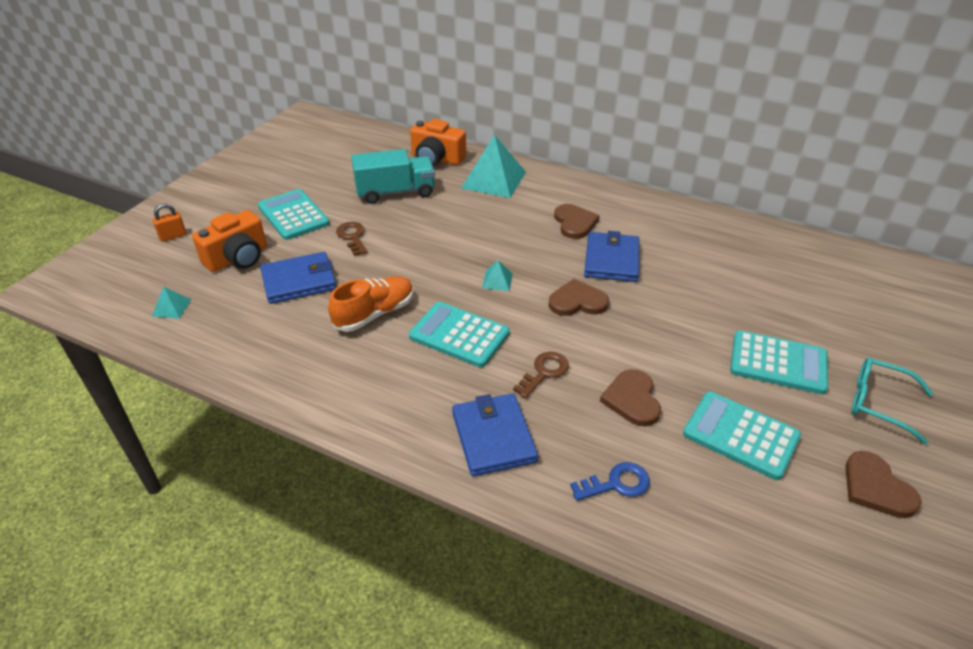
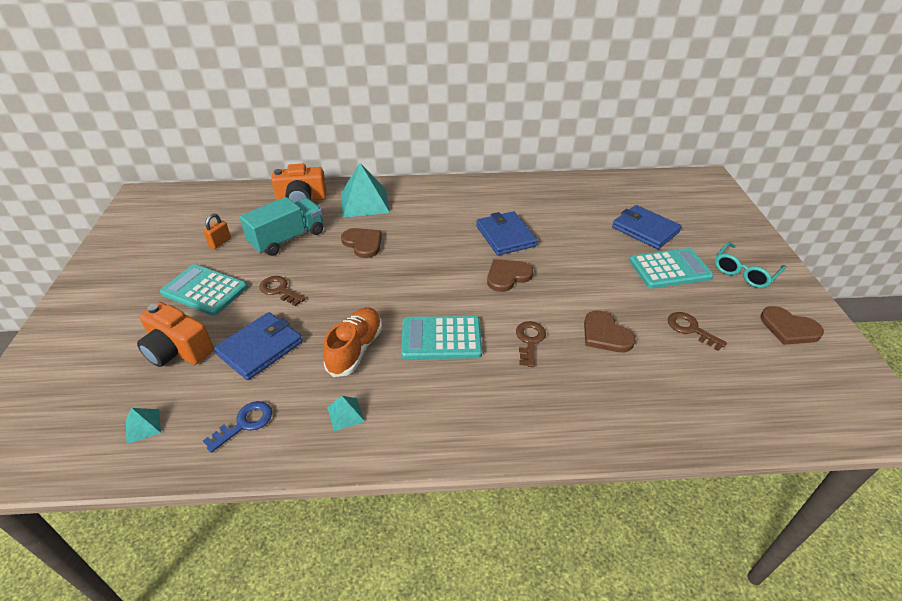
camera: 30 degrees left, 0 degrees up
orange padlock [153,203,186,242] -> orange padlock moved to [203,214,231,249]
orange camera [192,210,267,272] -> orange camera turned 105 degrees clockwise [137,302,214,367]
blue wallet [452,393,538,476] -> blue wallet moved to [612,205,682,249]
turquoise pyramid [482,260,513,291] -> turquoise pyramid moved to [327,396,365,431]
brown heart [554,204,600,239] -> brown heart moved to [341,228,382,258]
blue key [570,462,650,501] -> blue key moved to [203,401,272,453]
turquoise calculator [683,392,801,480] -> brown key [668,312,727,351]
turquoise glasses [852,357,933,445] -> turquoise glasses turned 45 degrees counterclockwise [715,242,786,288]

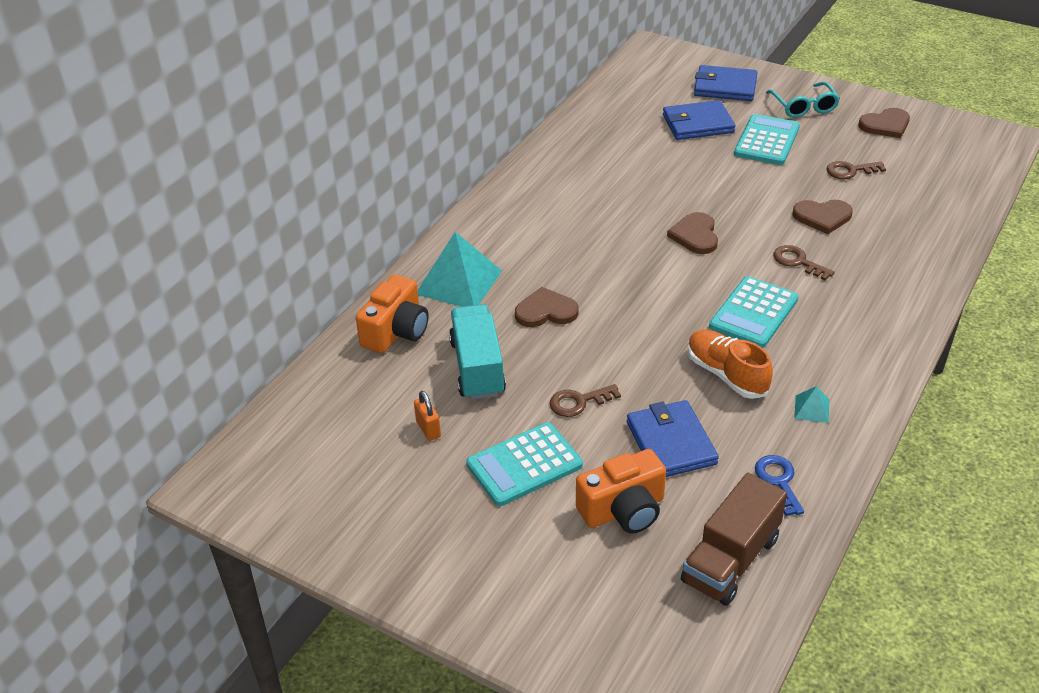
camera: 55 degrees left, 0 degrees up
turquoise pyramid [126,408,161,444] -> brown truck [681,473,787,606]
blue wallet [476,211,538,255] -> blue wallet moved to [694,65,758,101]

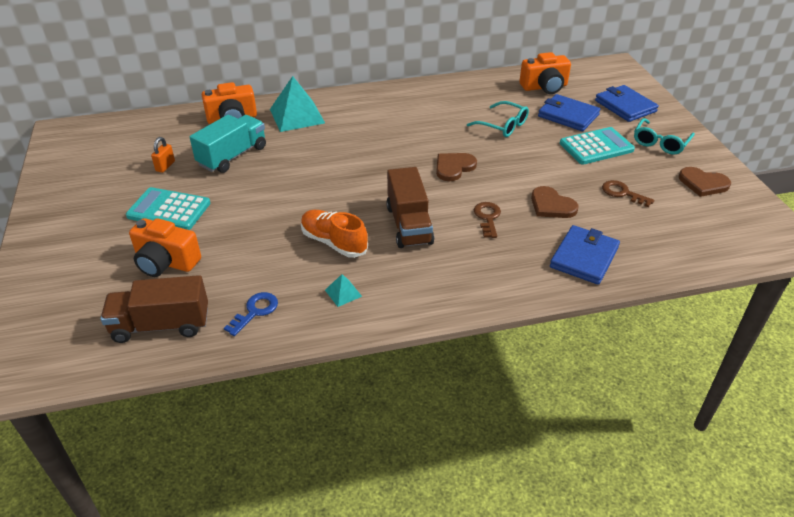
camera: 45 degrees right, 0 degrees up
brown heart [515,287,579,327] -> none
brown key [550,384,621,417] -> none
blue wallet [627,400,719,477] -> blue wallet moved to [550,225,620,285]
orange shoe [687,330,773,399] -> orange shoe turned 60 degrees counterclockwise [301,210,368,258]
turquoise calculator [709,276,799,348] -> brown truck [386,167,434,248]
none -> turquoise glasses [467,101,529,137]
none -> orange camera [520,52,571,94]

